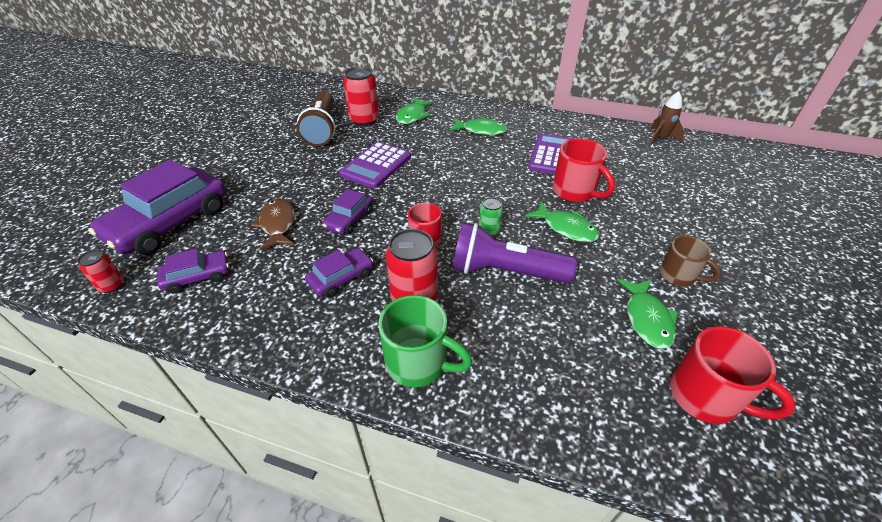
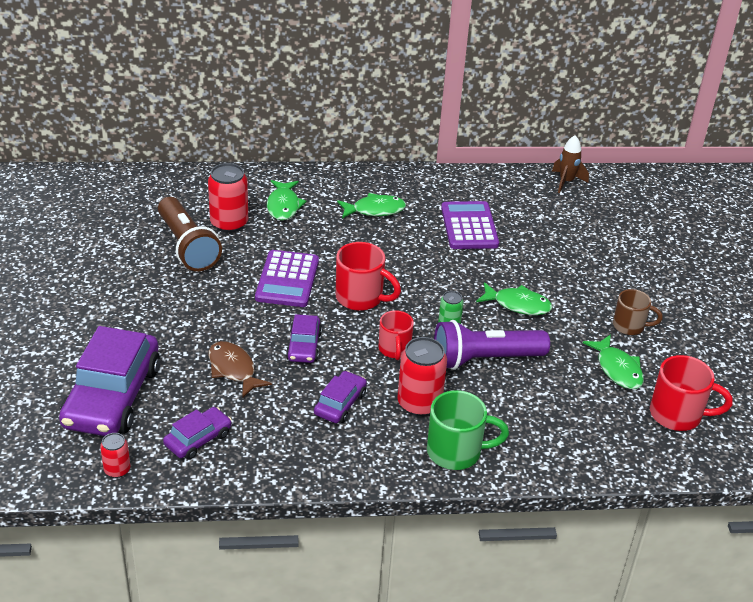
camera: 25 degrees left, 5 degrees down
red mug [553,139,615,203] -> red mug moved to [336,242,401,311]

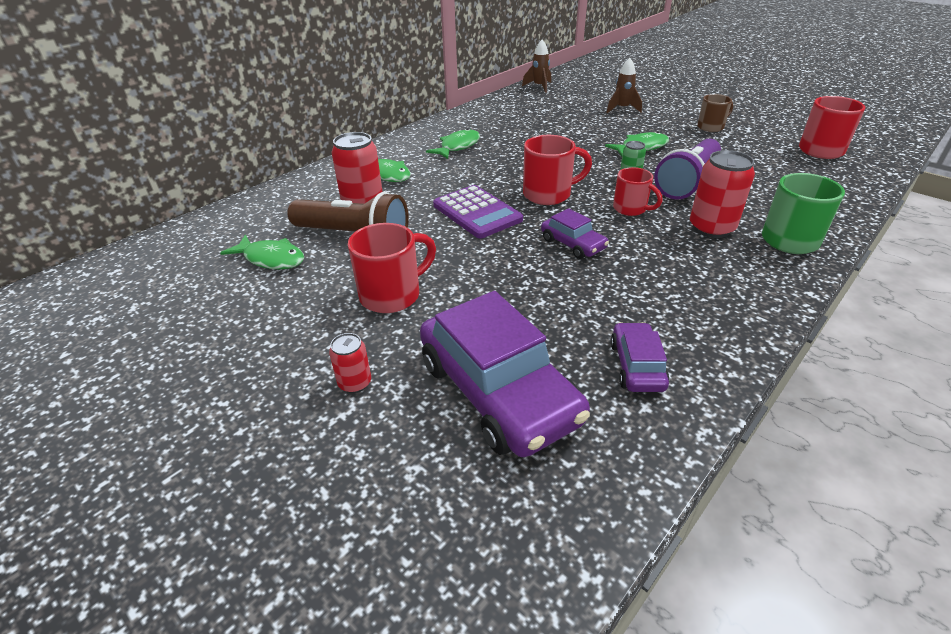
camera: 40 degrees left, 0 degrees up
red can [100,433,130,478] -> red can moved to [329,333,371,393]
brown fish [208,341,272,398] -> none
purple car [314,371,367,423] -> none
purple calculator [441,201,499,249] -> none
green fish [583,334,644,389] -> green fish moved to [220,235,304,269]
none -> red mug [348,223,436,313]
none -> brown rocket [606,58,642,113]

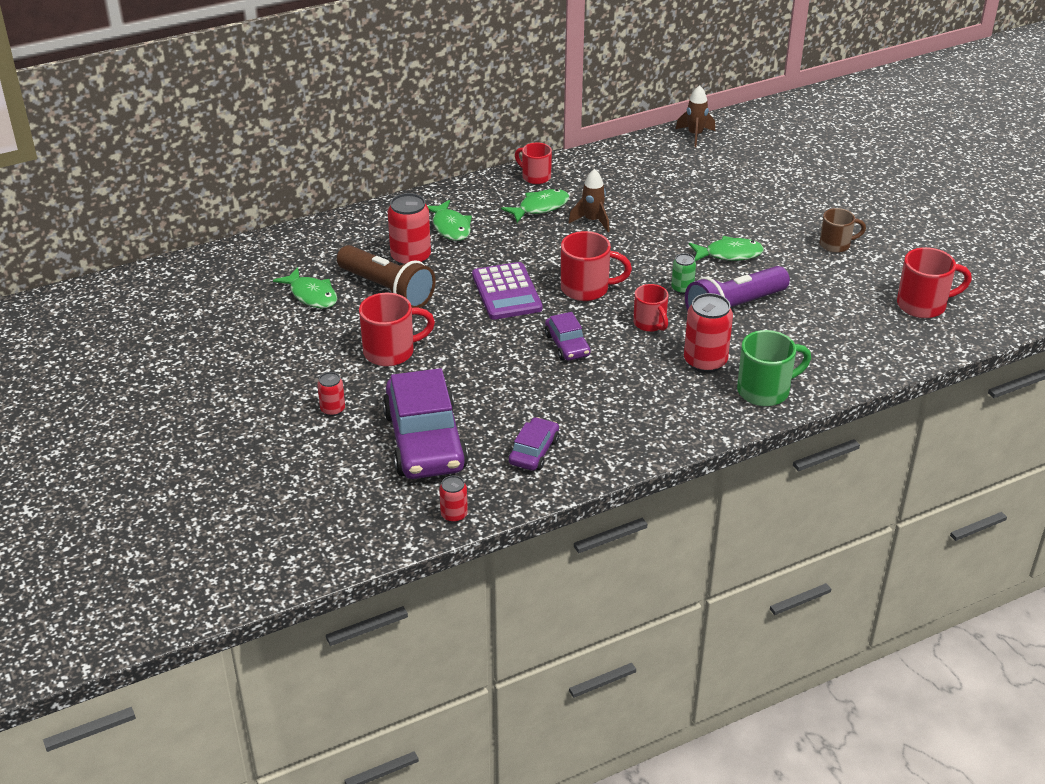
camera: 20 degrees right, 0 degrees up
brown rocket [606,58,642,113] -> brown rocket moved to [568,169,610,232]
none -> red can [439,476,468,523]
none -> red mug [515,143,552,184]

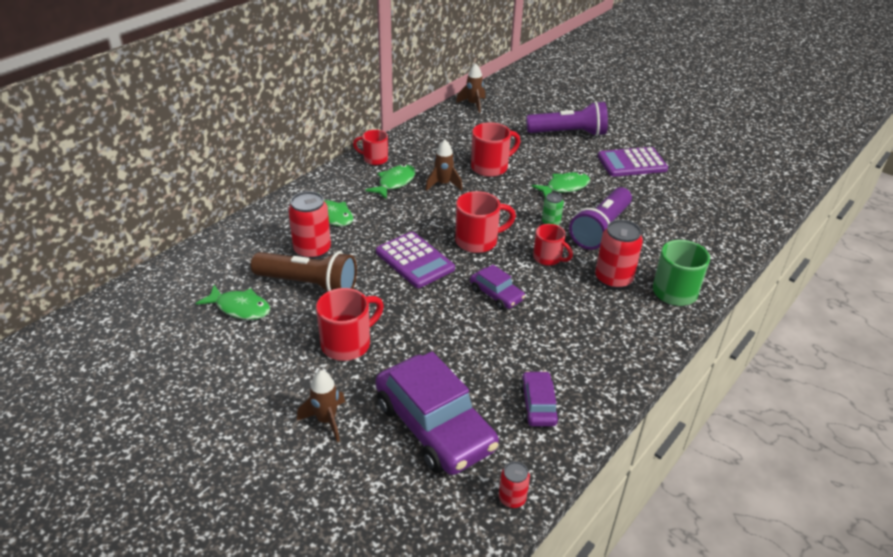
camera: 25 degrees left, 0 degrees up
red can [317,372,345,416] -> brown rocket [297,370,345,442]
brown mug [820,208,866,253] -> purple calculator [598,147,668,177]
red mug [897,247,972,318] -> red mug moved to [471,122,520,177]
none -> purple flashlight [526,101,608,136]

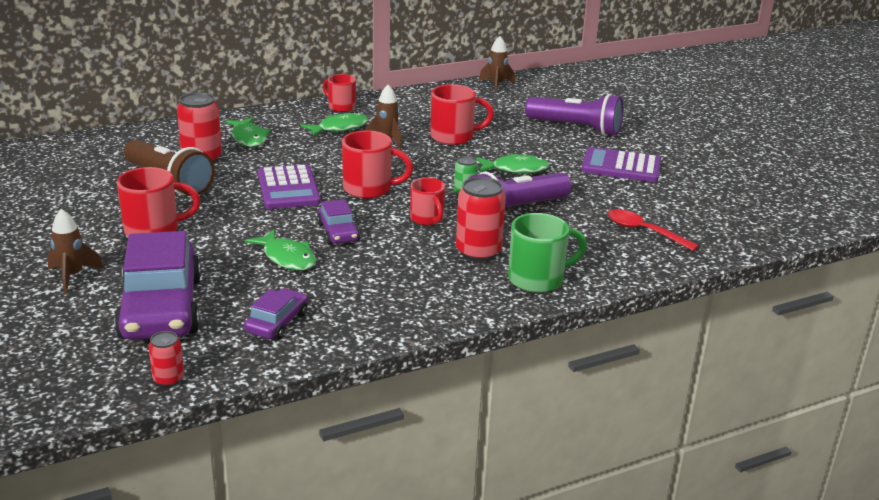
camera: 25 degrees right, 10 degrees down
green fish [196,285,270,320] -> green fish moved to [245,229,316,270]
none -> red spoon [608,209,699,251]

